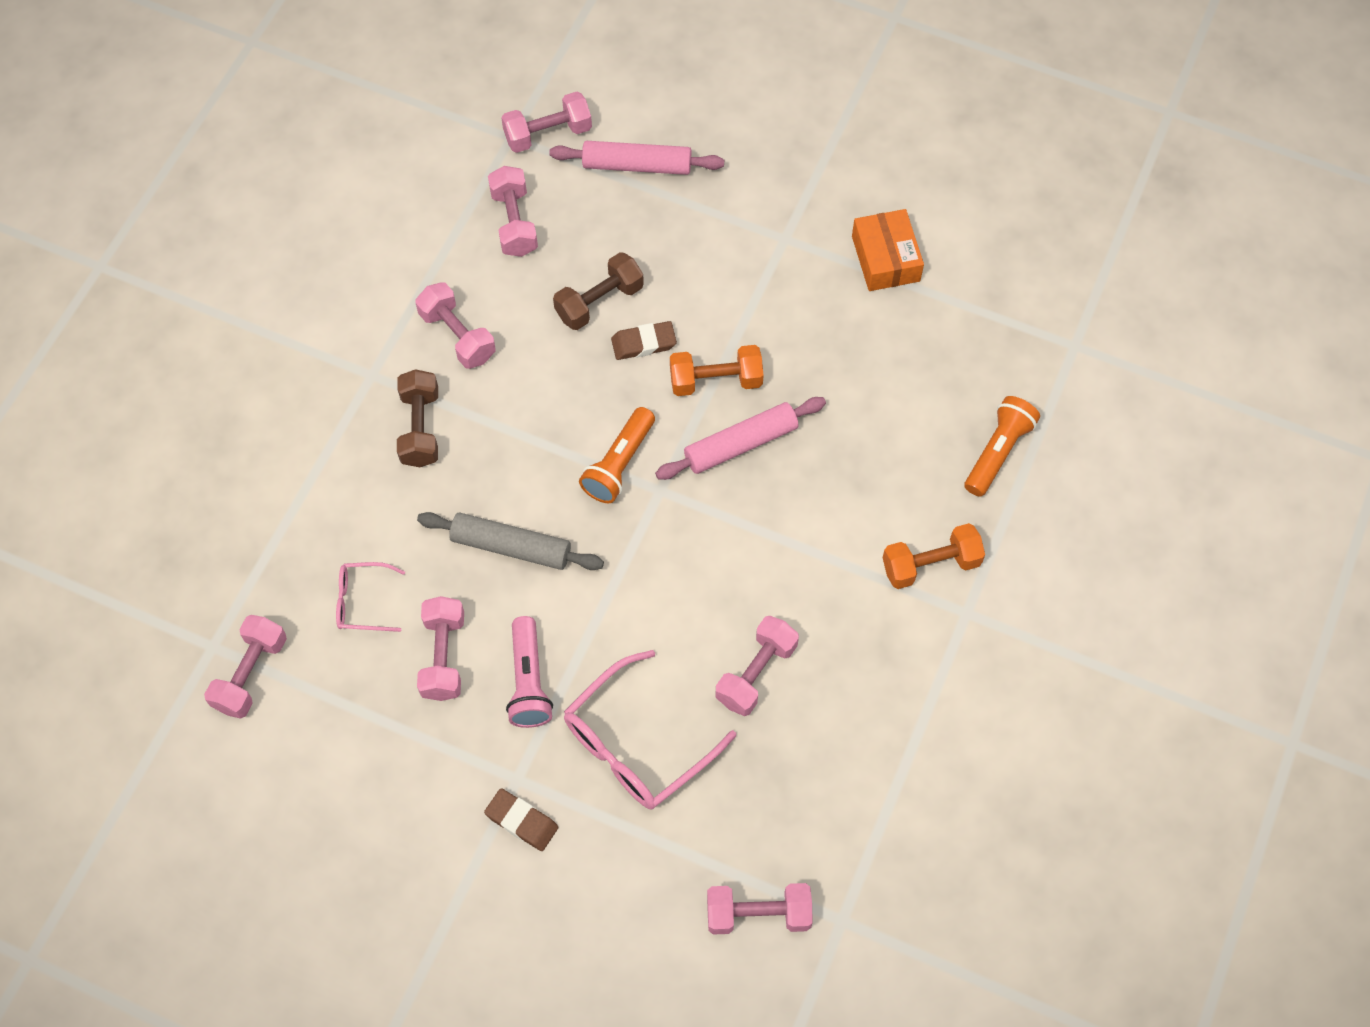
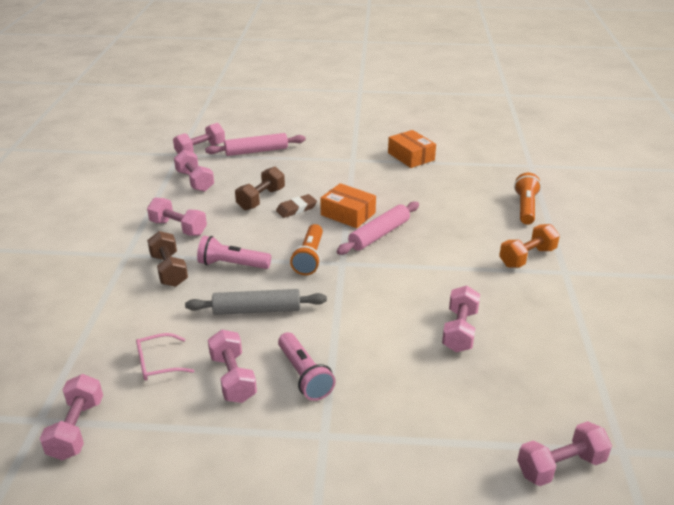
camera: 20 degrees left, 30 degrees down
brown eraser [484,788,558,851] -> none
pink glasses [564,650,736,810] -> none
orange dumbbell [670,345,764,396] -> orange box [320,183,376,228]
none -> pink flashlight [197,236,271,269]

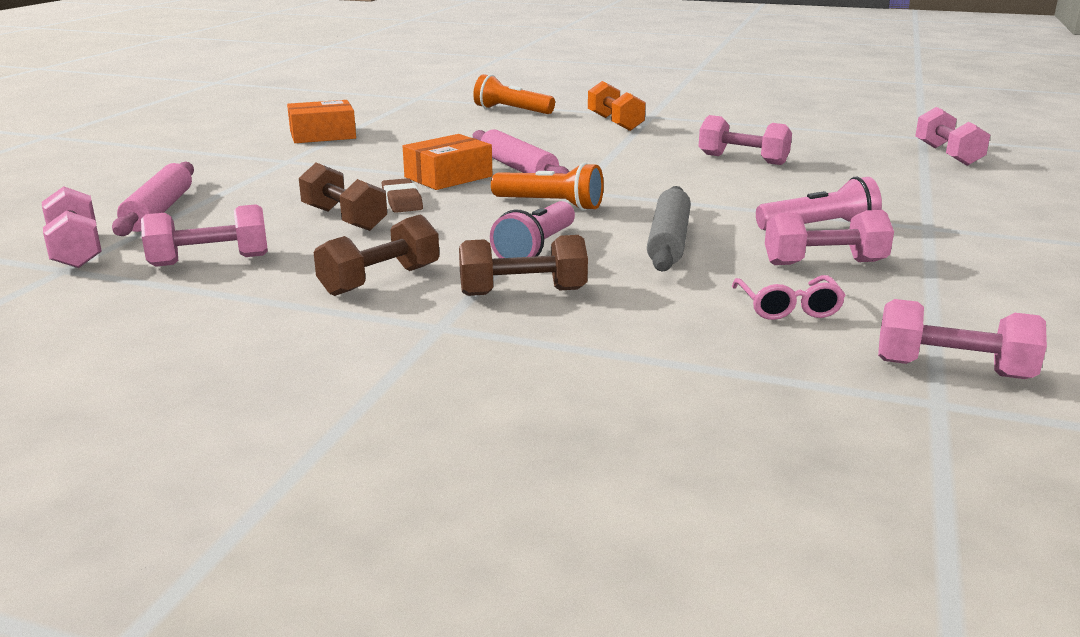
camera: 75 degrees left, 10 degrees down
pink dumbbell [147,198,207,236] -> brown dumbbell [314,214,439,296]

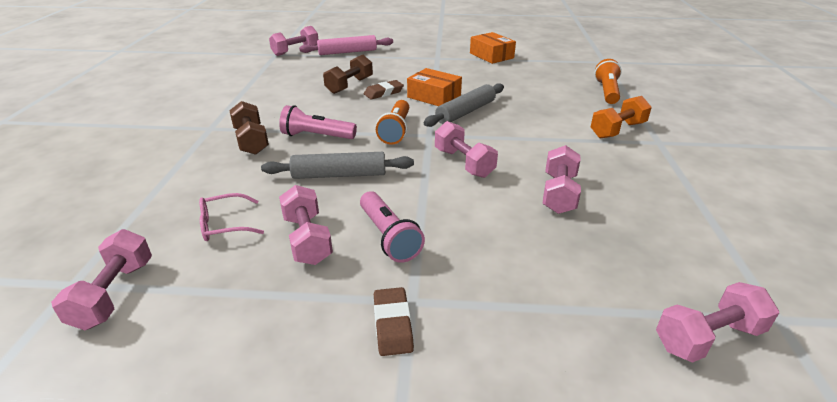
camera: 75 degrees right, 10 degrees up
pink dumbbell [141,204,268,267] -> pink dumbbell moved to [435,121,498,178]
brown dumbbell [314,214,439,296] -> none
pink rolling pin [473,129,569,174] -> grey rolling pin [424,83,504,127]
none -> brown eraser [374,287,414,356]

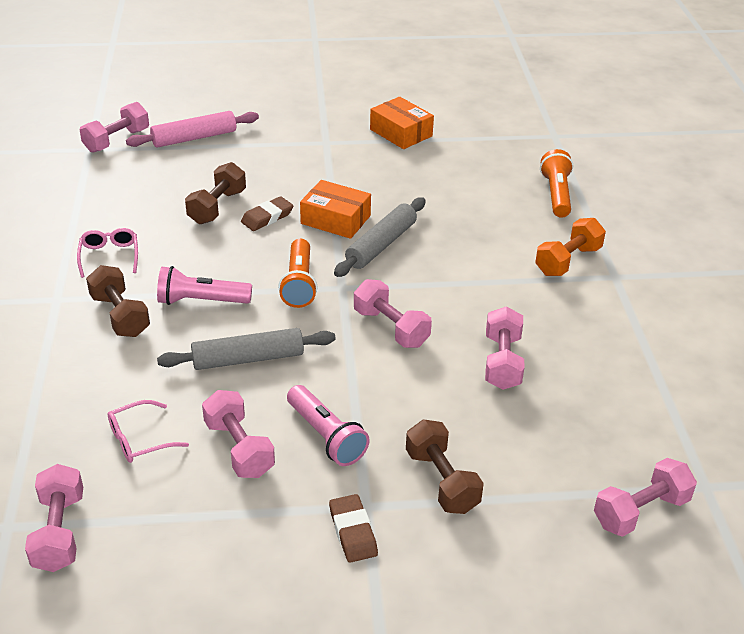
camera: 10 degrees left, 5 degrees up
none -> pink glasses [77,228,138,278]
none -> brown dumbbell [406,419,484,514]

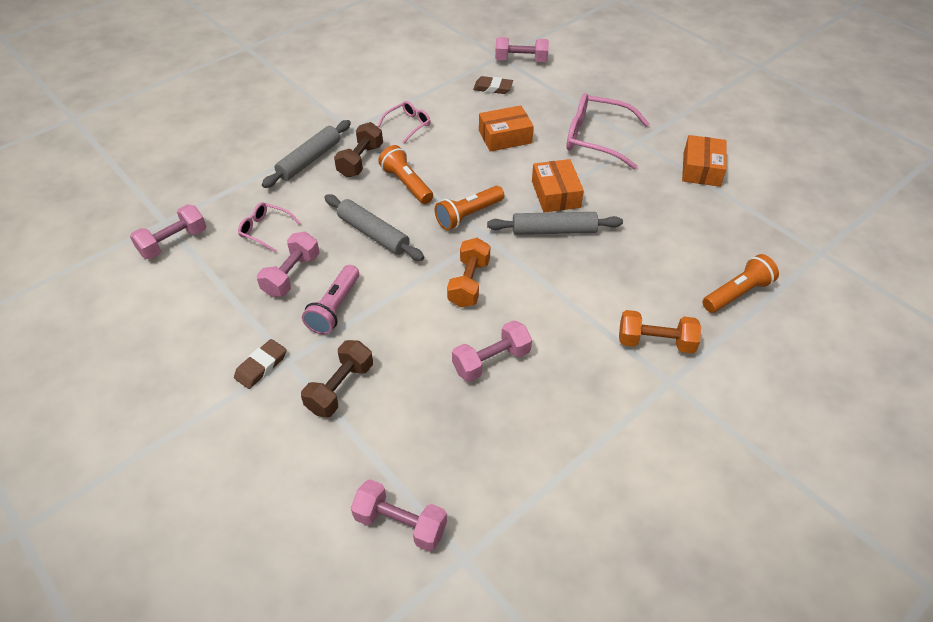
camera: 55 degrees right, 10 degrees up
pink rolling pin [126,111,259,148] -> none
pink flashlight [157,266,252,305] -> orange flashlight [378,145,433,204]
brown dumbbell [185,162,246,224] -> orange box [479,105,534,152]
brown eraser [241,196,293,231] -> brown eraser moved to [473,76,513,94]
pink dumbbell [354,279,432,348] -> orange dumbbell [447,238,490,307]
none -> grey rolling pin [262,120,351,188]
none -> pink glasses [566,93,649,170]

